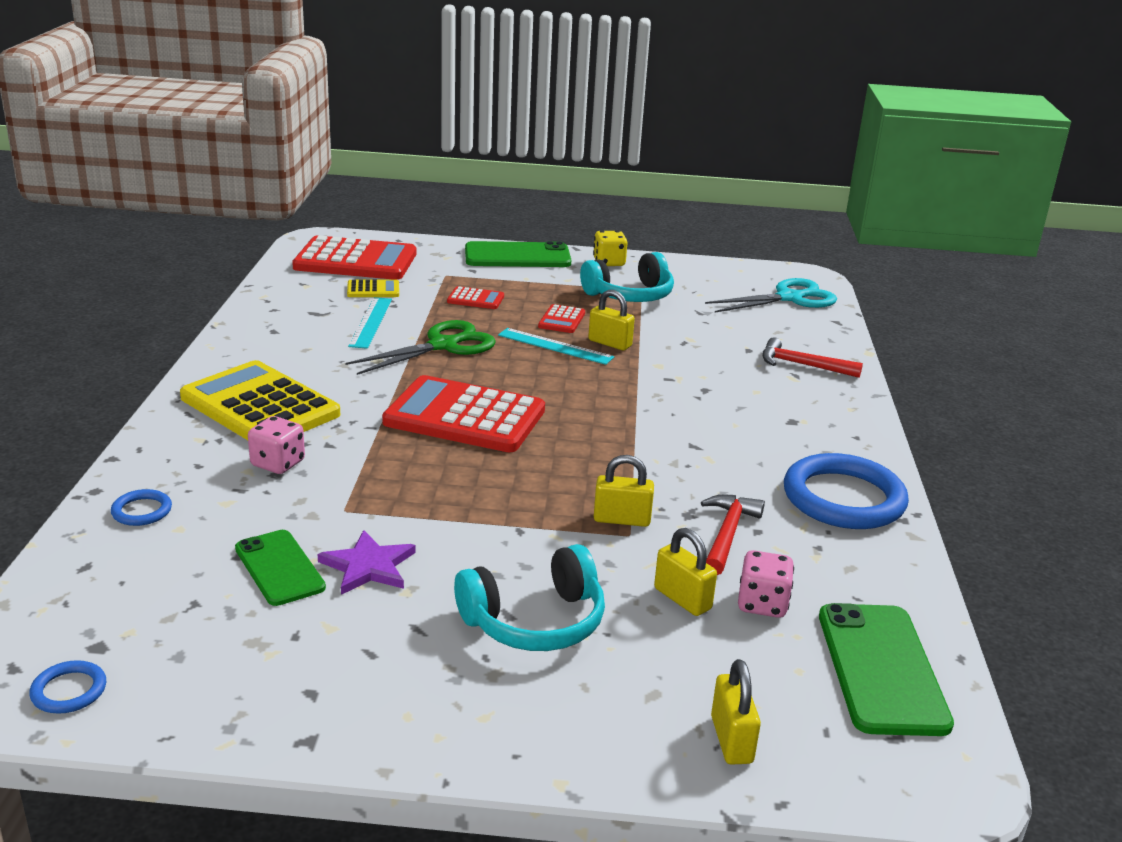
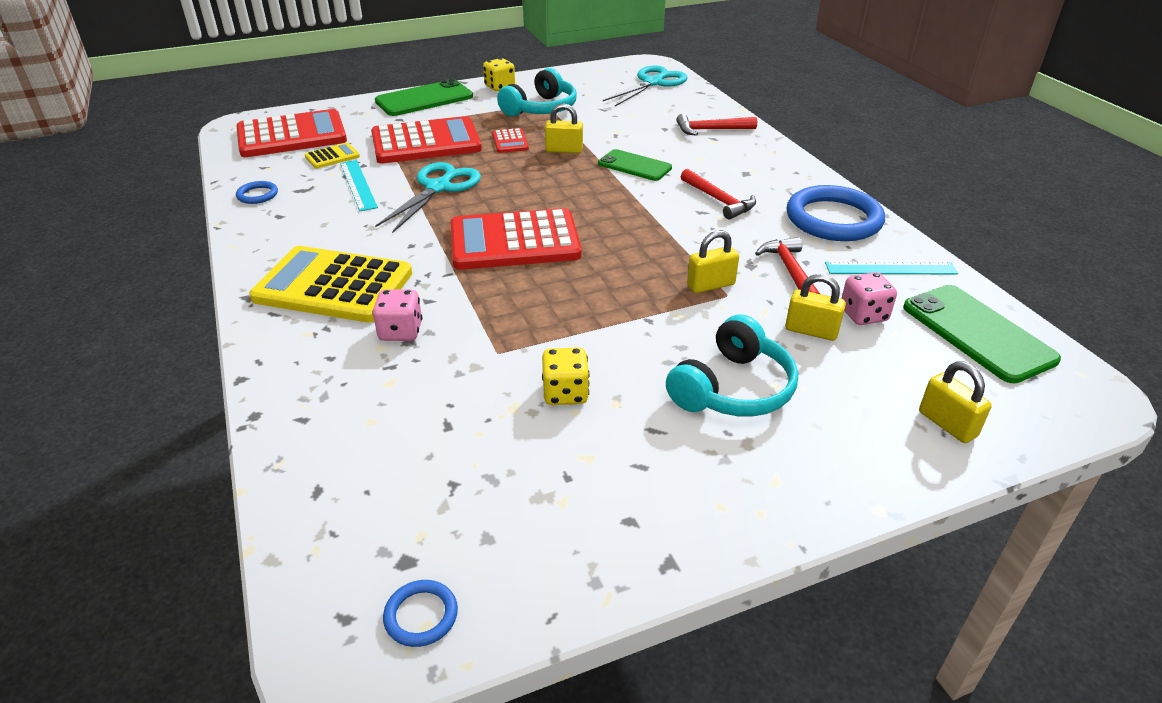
camera: 25 degrees left, 10 degrees up
blue ring [111,489,172,526] -> blue ring moved to [236,181,278,204]
green phone [235,530,326,606] -> green phone moved to [598,149,672,181]
purple star [318,530,416,595] -> yellow dice [542,347,589,405]
green scissors [345,320,496,375] -> turquoise scissors [375,162,481,233]
red calculator [447,286,504,309] -> red calculator [371,116,482,163], size x2.26
turquoise ruler [498,328,614,365] -> turquoise ruler moved to [825,261,958,274]
none -> red hammer [681,169,756,219]

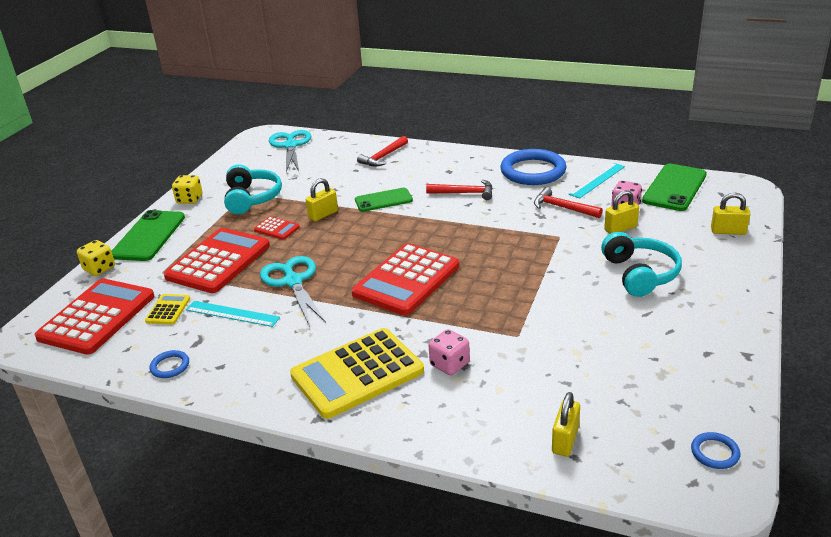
camera: 45 degrees left, 5 degrees down
yellow dice [542,347,589,405] -> yellow dice moved to [77,240,115,276]
yellow padlock [687,230,739,293] -> yellow padlock moved to [552,392,580,456]
green phone [903,285,1061,383] -> green phone turned 75 degrees counterclockwise [642,164,707,211]

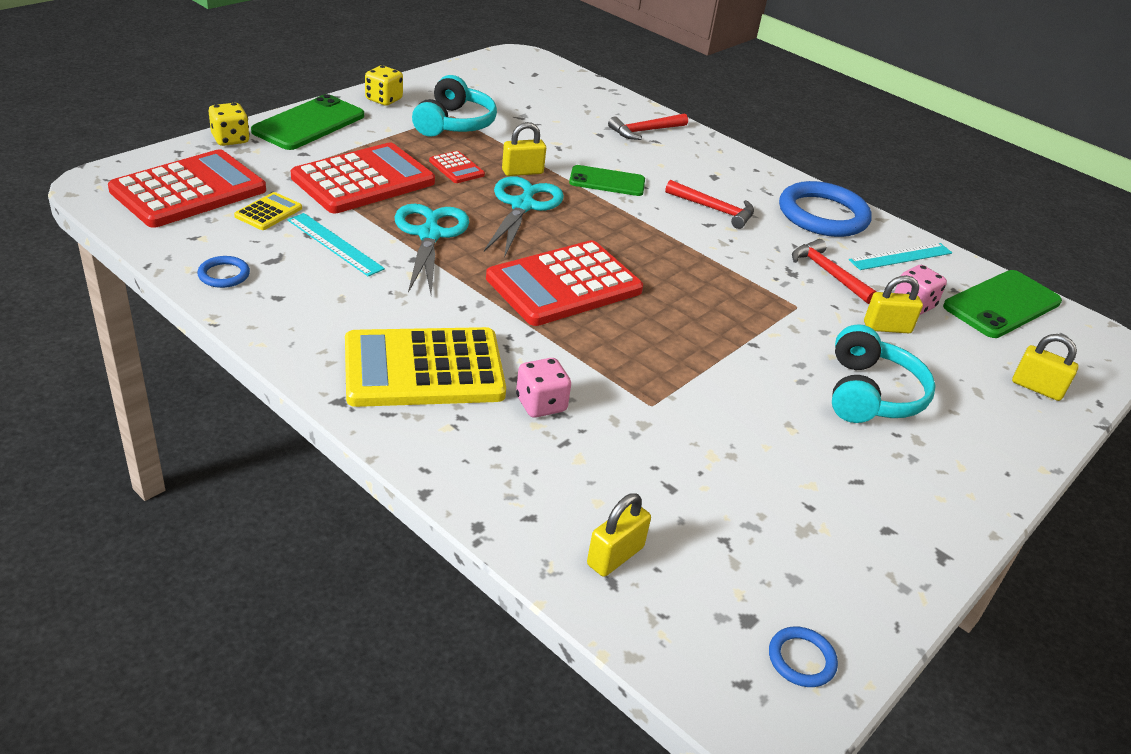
camera: 15 degrees right, 5 degrees up
turquoise scissors [269,130,311,172] -> turquoise scissors moved to [484,176,564,258]

